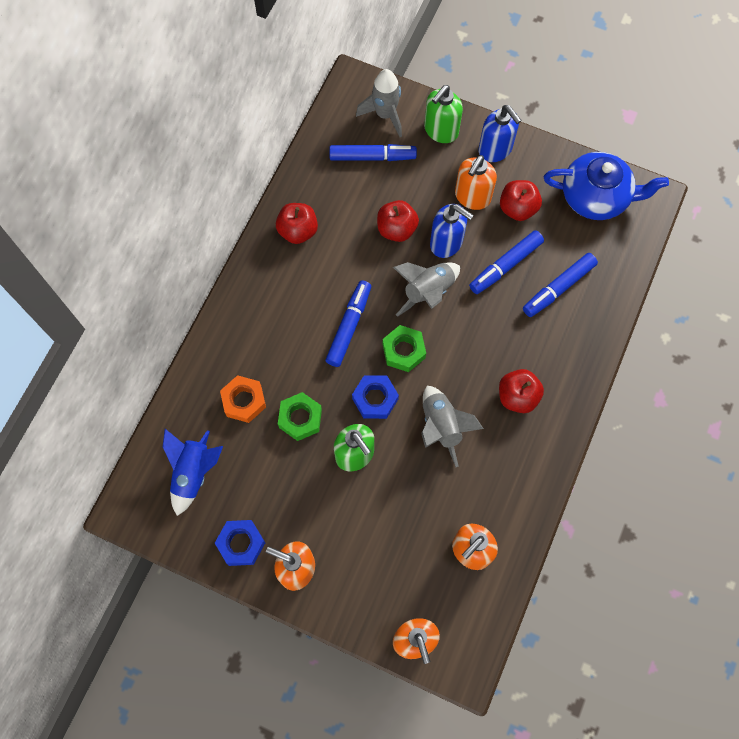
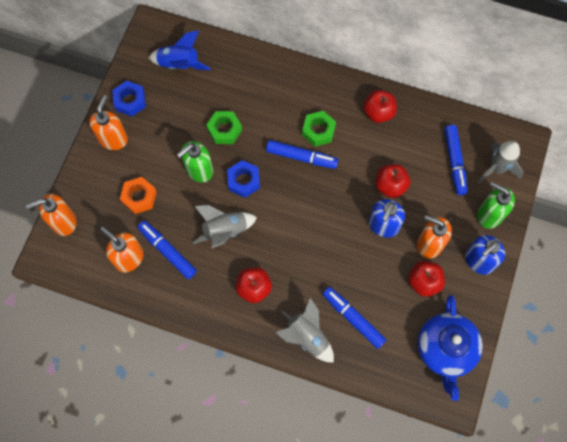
camera: 85 degrees right, 0 degrees up
orange nut [220,375,266,423] -> orange nut moved to [120,177,157,214]
green nut [383,325,426,372] -> green nut moved to [302,111,336,147]
grey rocket [393,262,460,317] -> grey rocket moved to [275,297,334,363]
blue marker [469,230,544,294] -> blue marker moved to [138,221,197,279]

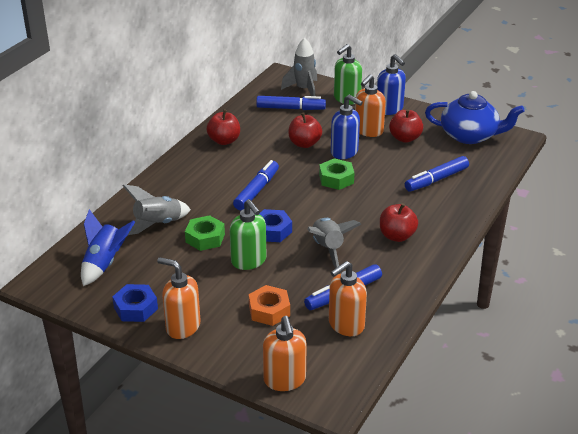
camera: 80 degrees left, 35 degrees down
grey rocket [275,297,334,363] -> grey rocket moved to [123,184,191,235]
green nut [302,111,336,147] -> green nut moved to [319,158,354,190]

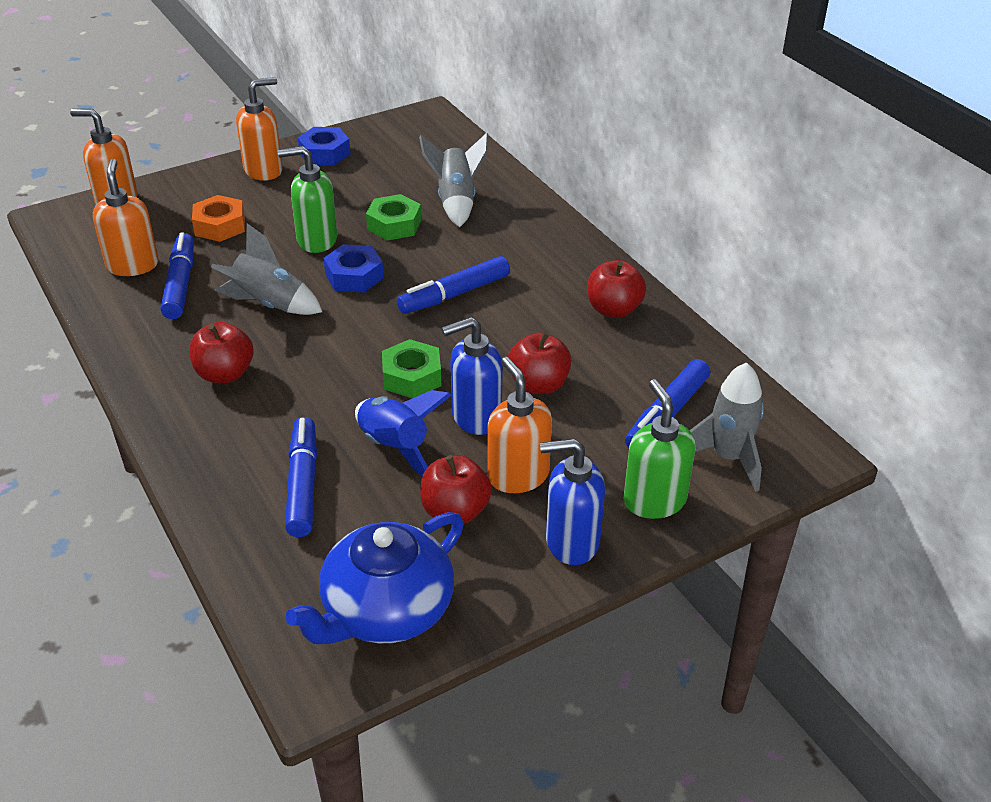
camera: 120 degrees right, 5 degrees up
blue rocket [81,209,135,286] -> blue rocket moved to [355,390,452,476]
blue marker [233,160,279,210] -> blue marker turned 90 degrees clockwise [397,256,510,314]

